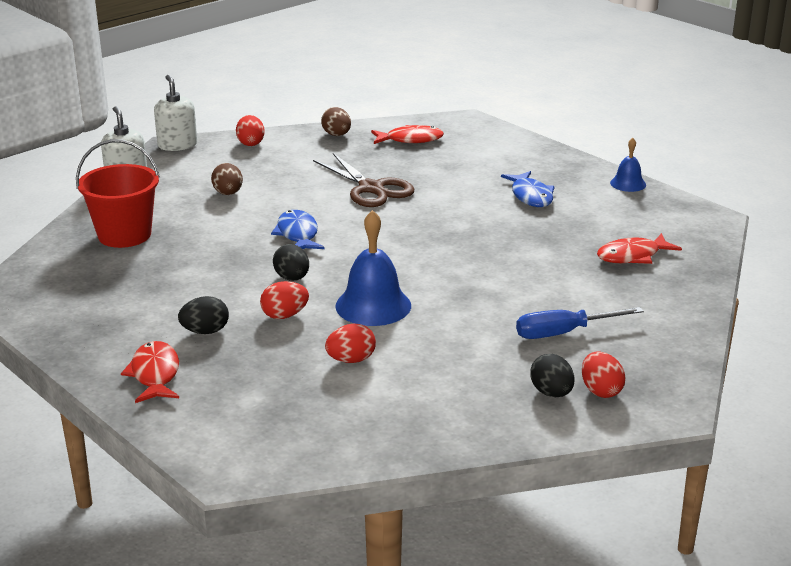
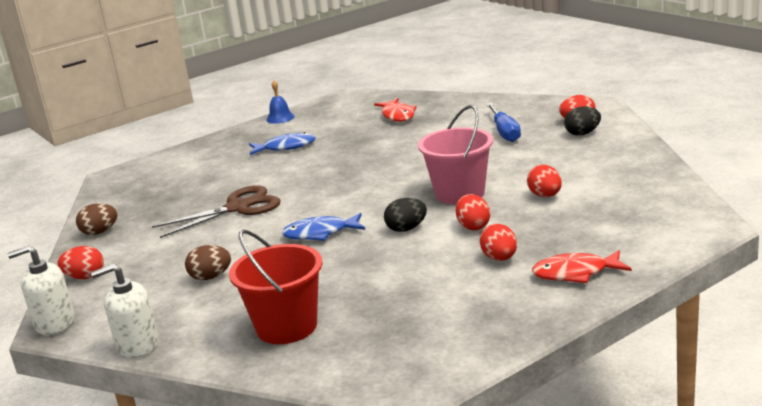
camera: 80 degrees left, 5 degrees down
black egg [178,296,229,334] -> red egg [480,224,517,261]
blue bell [335,210,411,326] -> pink bucket [418,105,493,204]
red fish [371,125,444,144] -> none

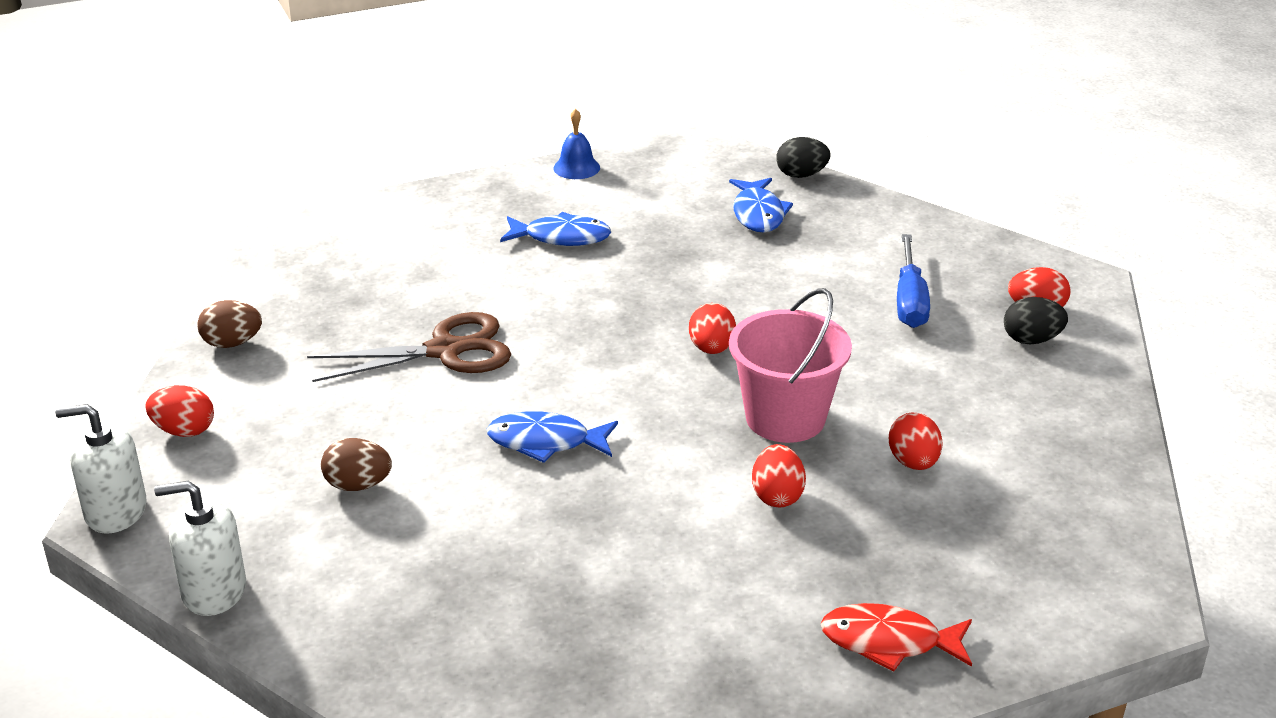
camera: 10 degrees right, 10 degrees up
red bucket [229,230,323,344] -> none
red fish [374,98,416,122] -> blue fish [729,178,793,232]
black egg [384,198,427,232] -> black egg moved to [776,137,831,178]
red egg [480,224,517,261] -> red egg moved to [689,303,736,354]

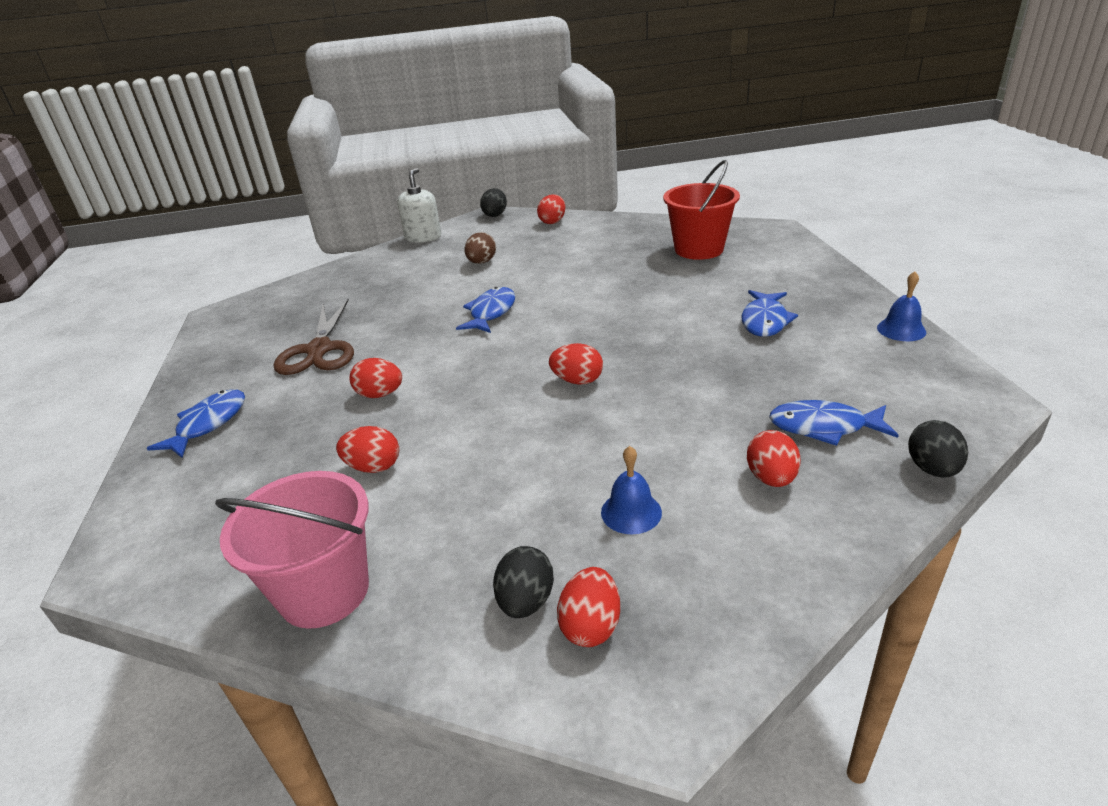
camera: 105 degrees right, 0 degrees up
white soap dispenser [55,404,147,534] -> black egg [480,188,507,217]
brown egg [197,300,262,348] -> none
brown scissors [307,312,511,382] -> brown scissors moved to [274,299,354,375]
pink bucket [729,288,852,443] -> pink bucket moved to [215,471,369,629]
red fish [821,603,972,672] -> blue fish [147,389,245,458]
blue screwdriver [897,234,930,328] -> blue bell [601,446,662,534]
none -> red bucket [663,160,740,260]
none -> red egg [747,430,801,487]

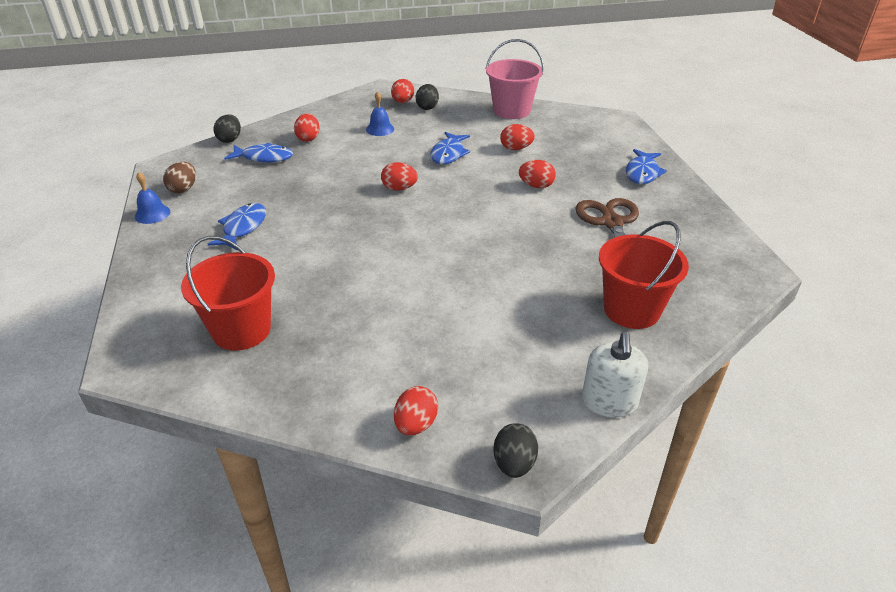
camera: 175 degrees right, 5 degrees up
blue fish [456,287,515,333] -> blue fish moved to [431,132,470,164]
brown egg [464,232,496,264] -> brown egg moved to [163,162,196,193]
none -> red bucket [599,221,689,329]

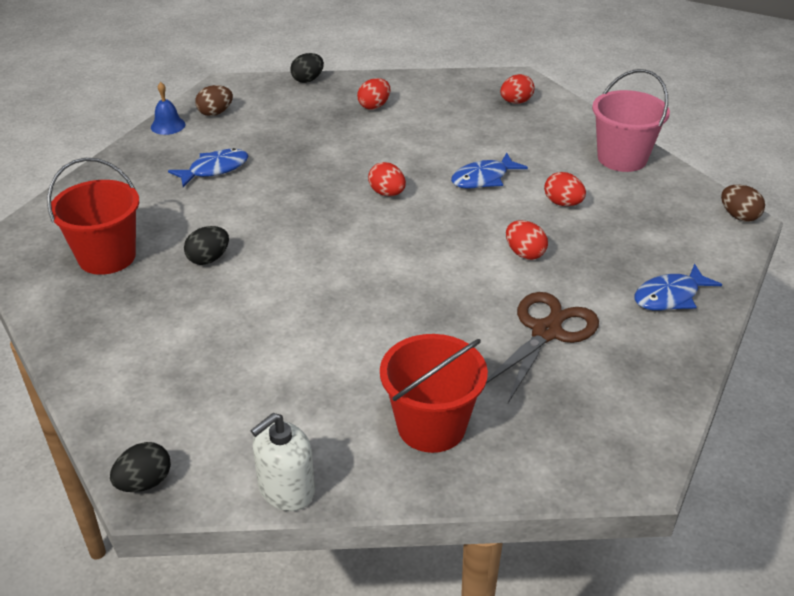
camera: 40 degrees right, 0 degrees up
blue fish [224,143,293,163] -> none
blue bell [366,91,394,136] -> none
red egg [394,386,438,435] -> none
black egg [416,84,439,110] -> black egg moved to [184,226,229,265]
none -> brown egg [721,185,765,222]

